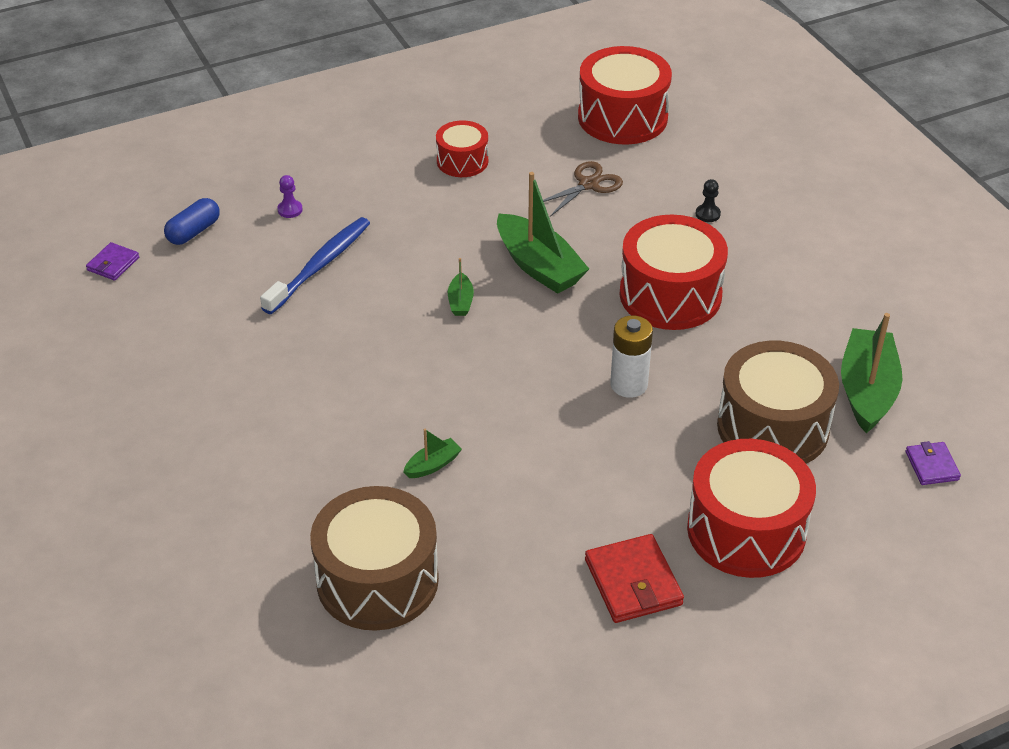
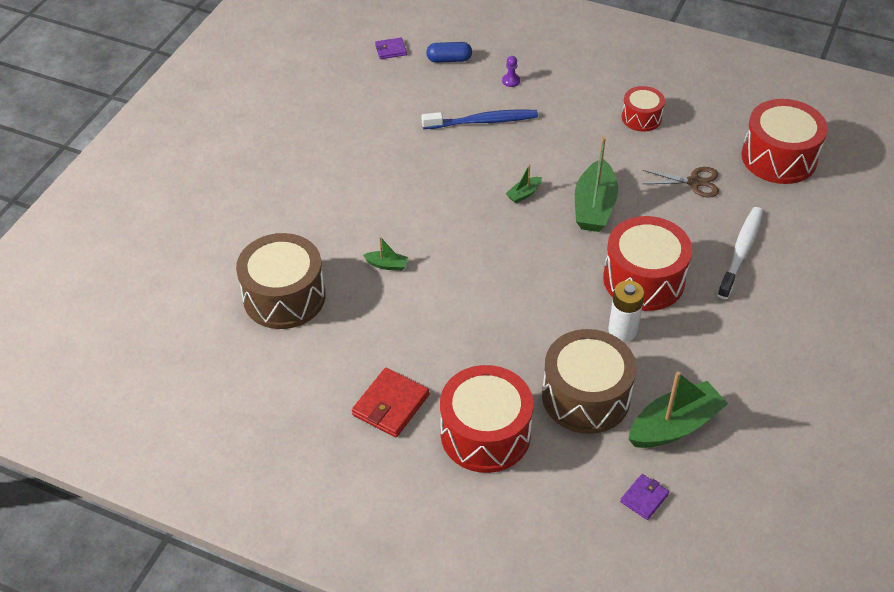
camera: 50 degrees right, 5 degrees up
white battery [610,316,653,398] -> white battery moved to [608,280,645,342]
black pawn [696,179,721,222] -> white toothbrush [717,207,763,299]

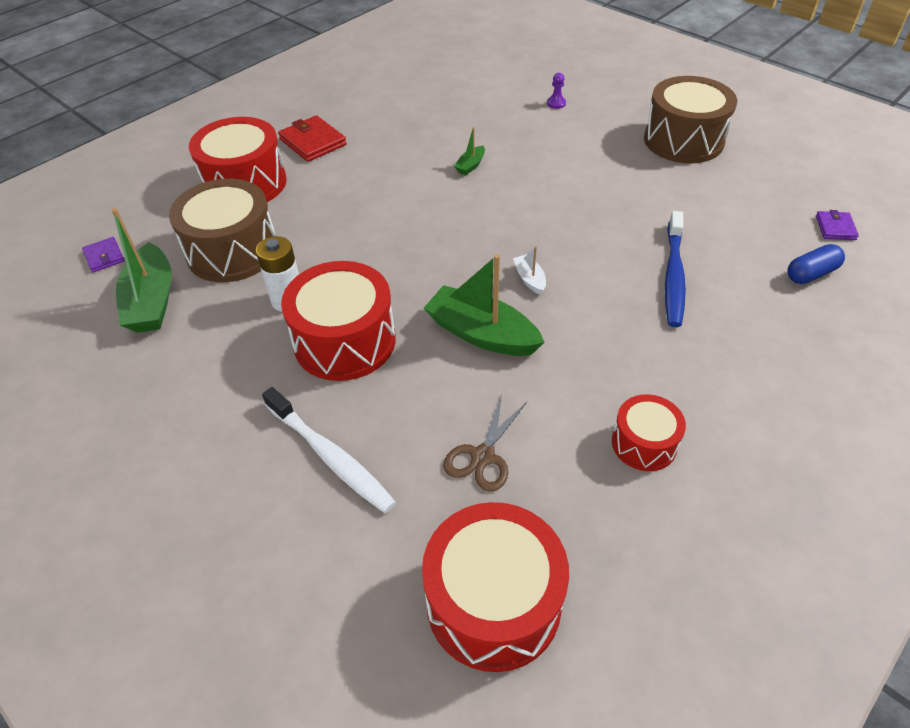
camera: 110 degrees right, 0 degrees up
brown drum [236,233,326,329] -> brown drum moved to [644,76,737,163]
blue capsule [426,42,472,63] -> blue capsule turned 45 degrees clockwise [788,244,845,284]
purple pawn [502,56,520,87] -> purple pawn moved to [547,73,566,109]
green boat [506,164,542,203] -> white boat [513,246,546,295]

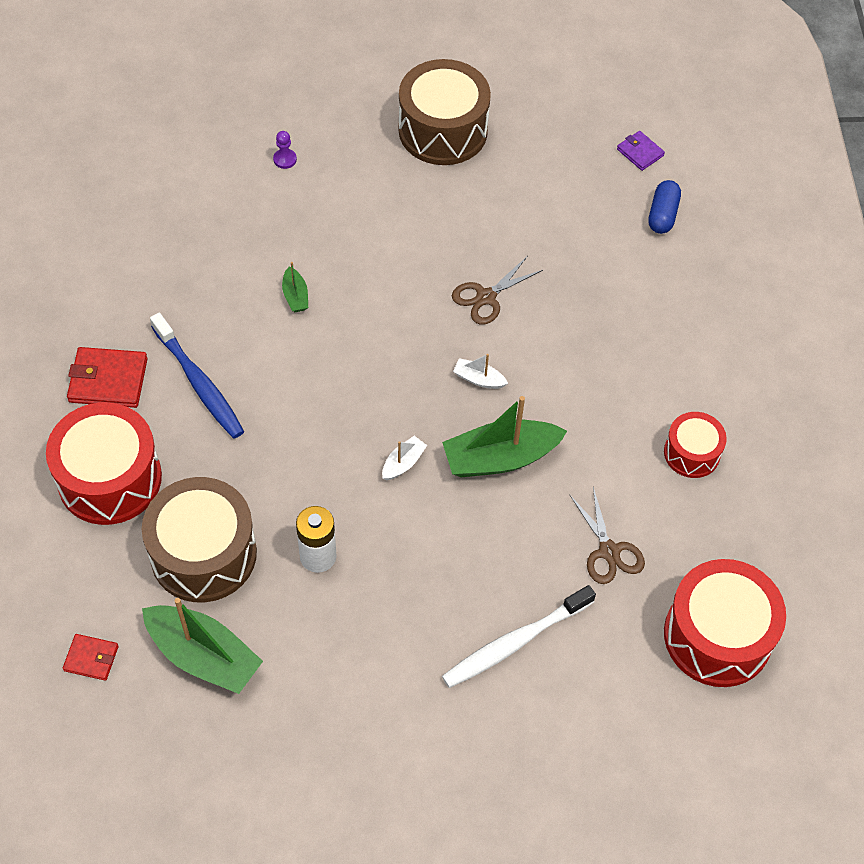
camera: 50 degrees left, 10 degrees up
purple wallet [82,237,125,272] -> red wallet [63,634,119,681]
white toothbrush [262,387,396,513] -> white toothbrush turned 150 degrees clockwise [442,585,596,688]
red drum [281,261,396,381] -> none
blue toothbrush [665,211,686,327] -> blue toothbrush moved to [150,313,244,439]
none -> white boat [382,436,427,480]
none -> brown scissors [452,256,543,325]

